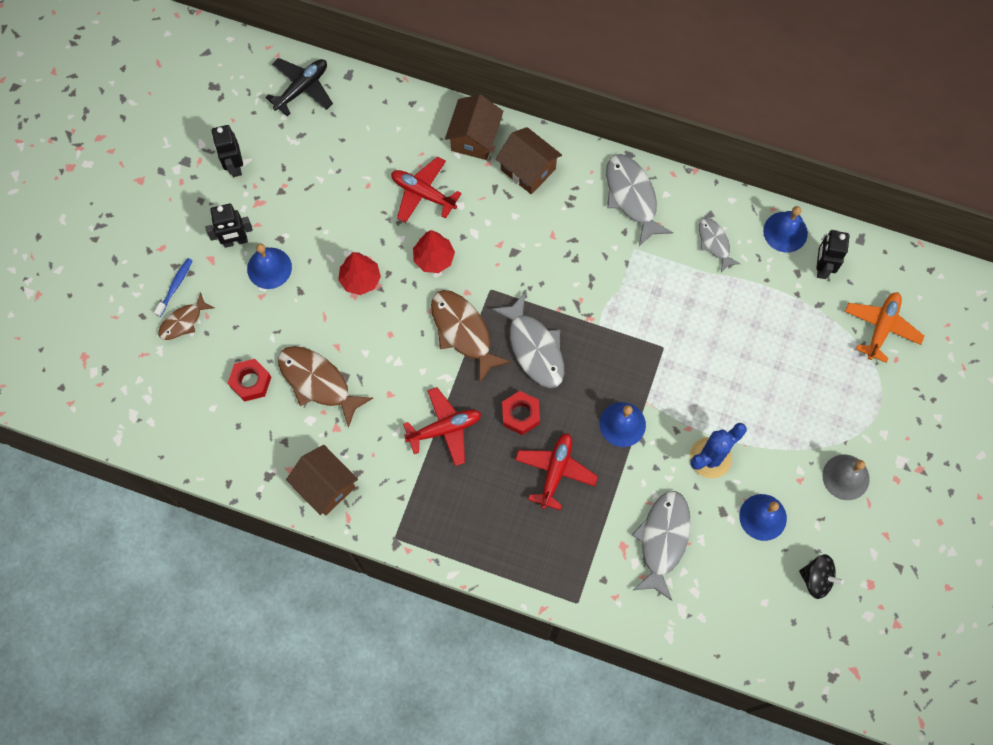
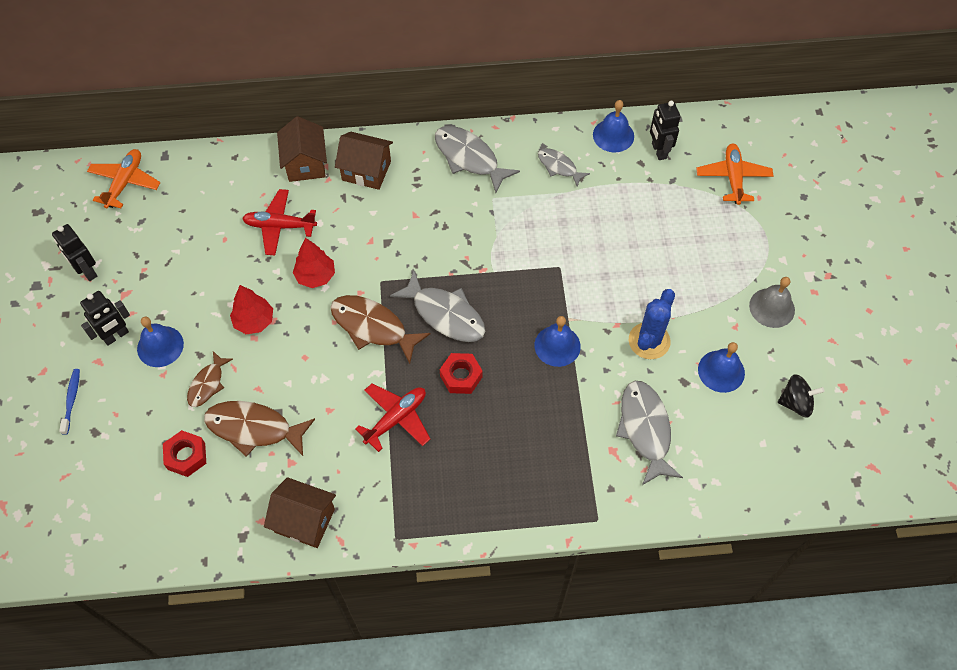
camera: 25 degrees left, 10 degrees down
brown fish [158,292,214,340] -> brown fish moved to [187,351,233,407]
black plane [265,58,333,116] -> orange plane [87,149,161,208]
red plane [515,433,598,510] -> none

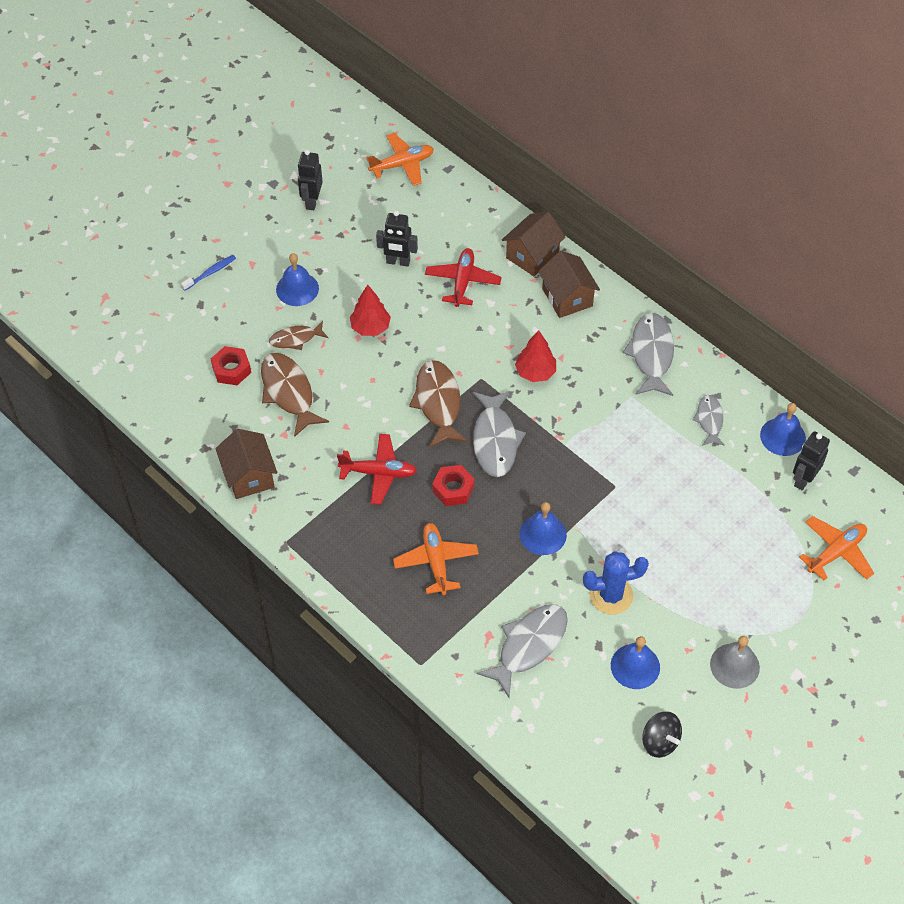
camera: 50 degrees right, 5 degrees down
black robot [80,291,130,346] -> black robot moved to [376,210,418,267]
red plane [242,189,317,255] -> red plane turned 45 degrees clockwise [425,248,502,307]
red tree [293,238,335,288] -> red tree moved to [515,330,556,382]
none -> orange plane [393,523,479,595]

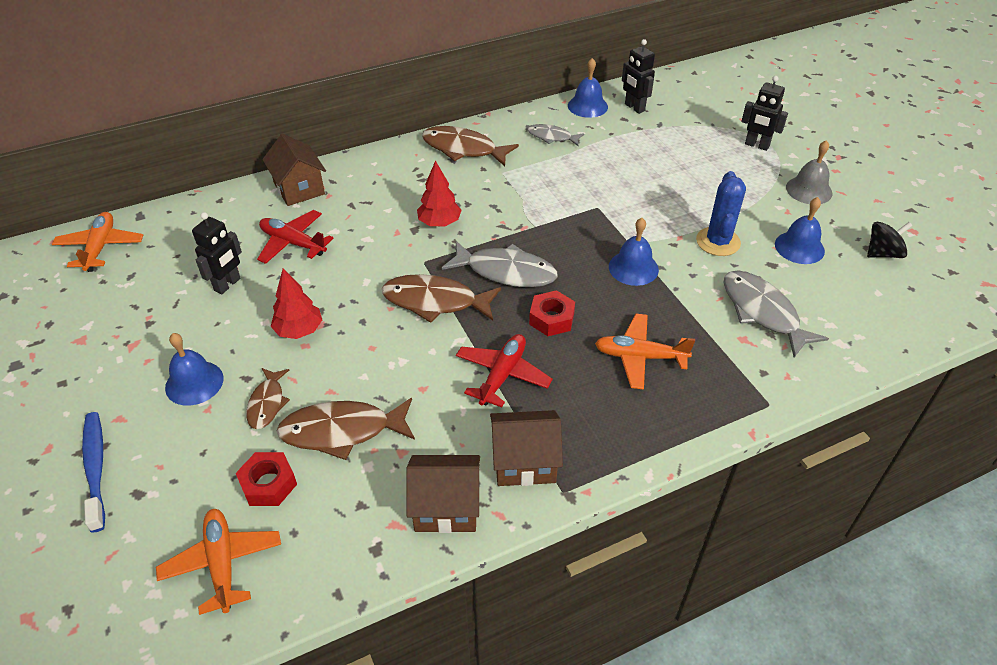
camera: 70 degrees left, 10 degrees down
blue toothbrush [181,255,236,291] -> blue toothbrush [82,412,105,533], size x1.56
black robot [297,150,323,210] -> black robot moved to [741,76,788,151]
brown house [538,251,600,318] -> brown house moved to [490,410,563,486]
grey fish [623,313,674,396] -> brown fish [422,126,519,166]
orange plane [799,516,874,581] -> orange plane moved to [156,509,281,615]

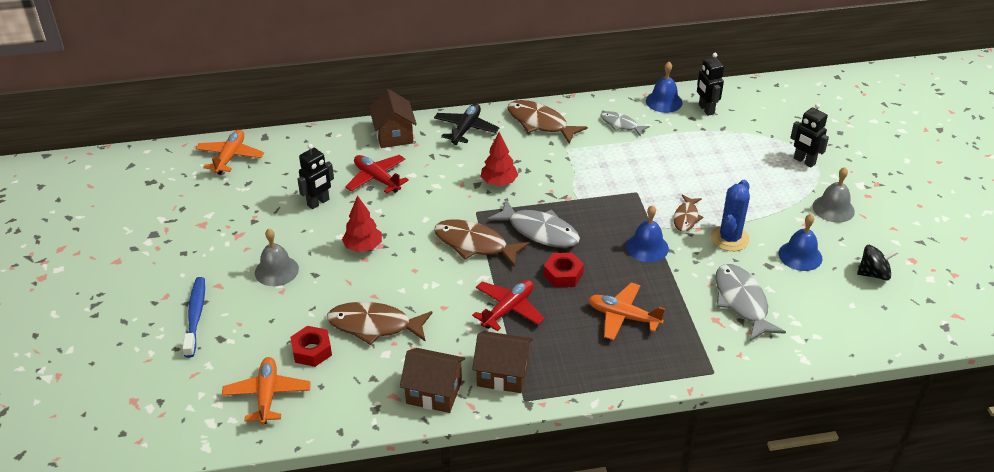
camera: 15 degrees right, 5 degrees down
blue bell [165,333,223,406] -> grey bell [255,229,299,286]
brown fish [246,368,290,429] -> brown fish moved to [673,194,703,231]
none -> black plane [434,104,499,145]

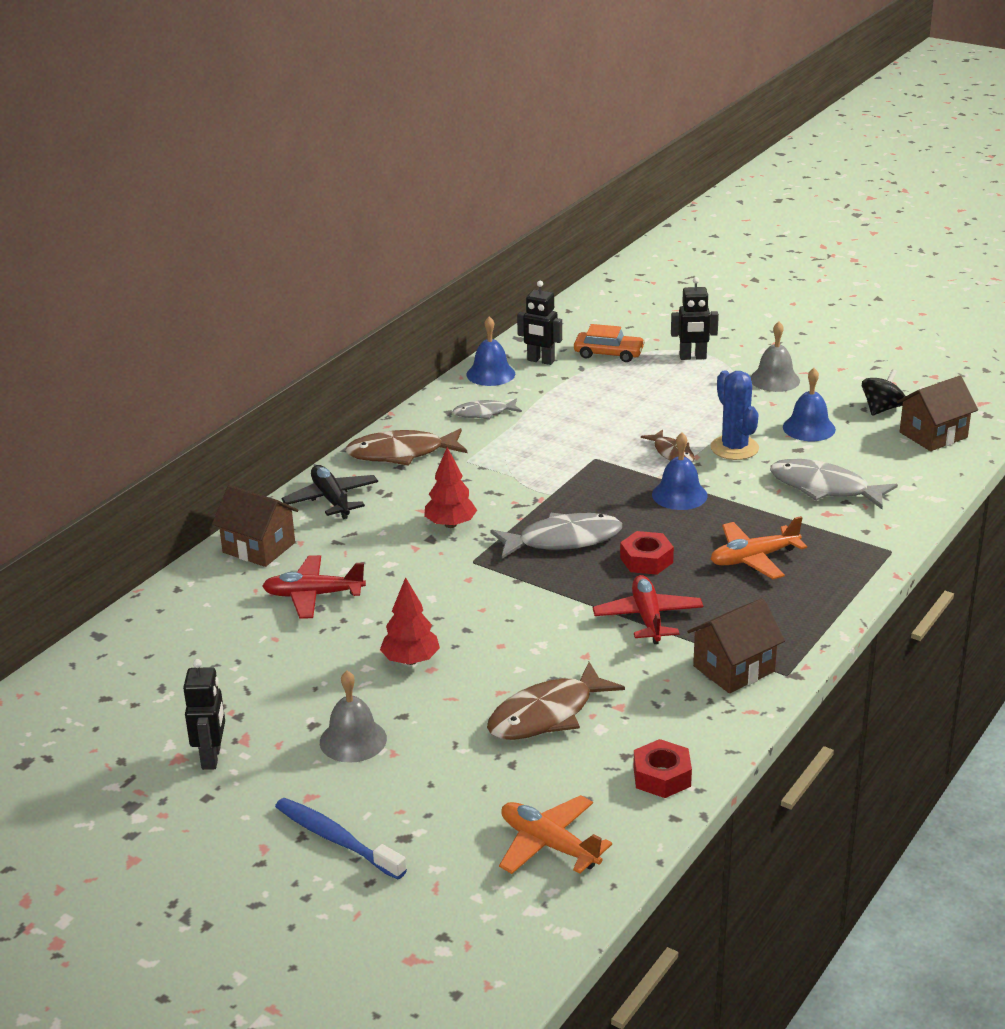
camera: 45 degrees left, 10 degrees down
orange plane [195,130,264,175] -> none
red nut [290,326,332,367] -> red nut moved to [633,739,692,798]
black robot [297,144,334,209] -> black robot moved to [183,659,225,770]
brown house [400,348,465,413] -> brown house moved to [897,376,978,451]
brown fish [434,219,530,267] -> none
none -> orange car [574,324,645,362]

